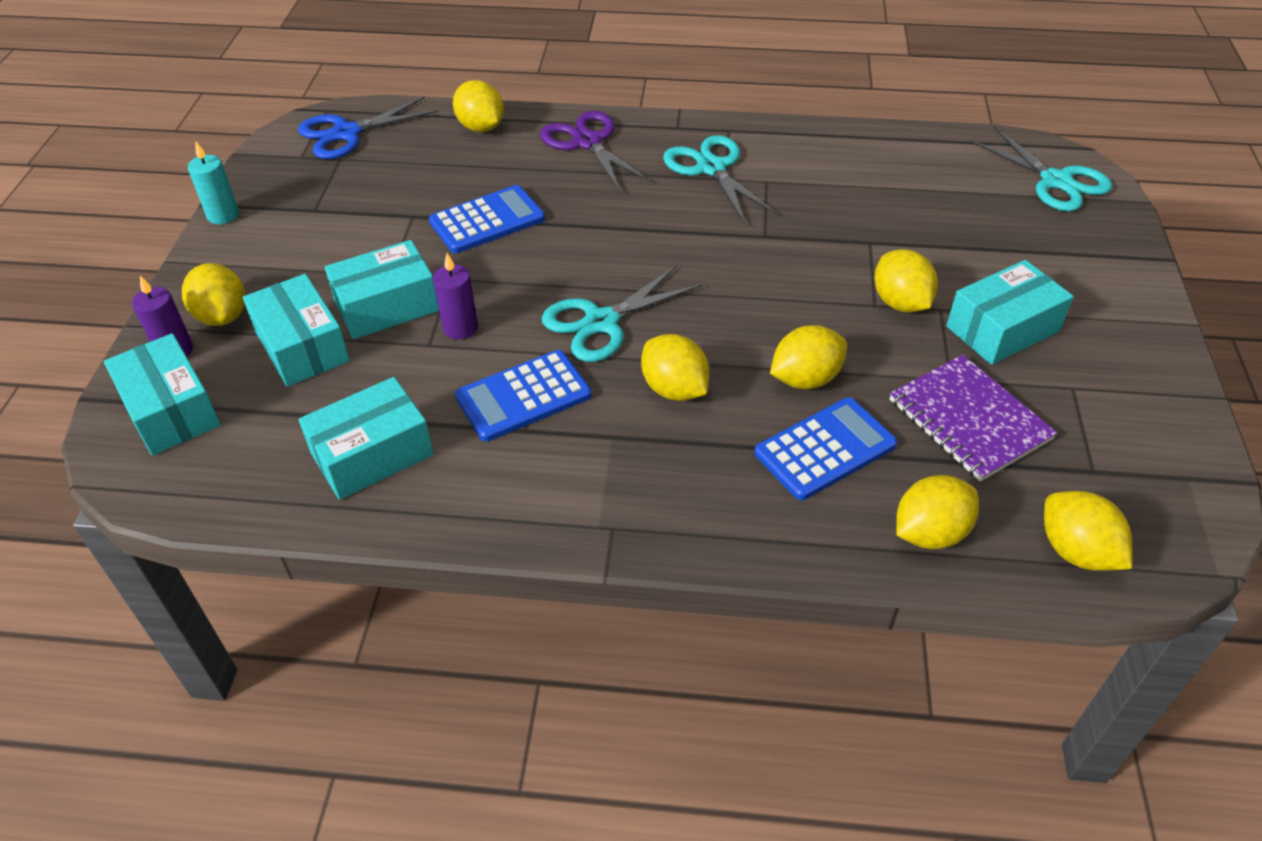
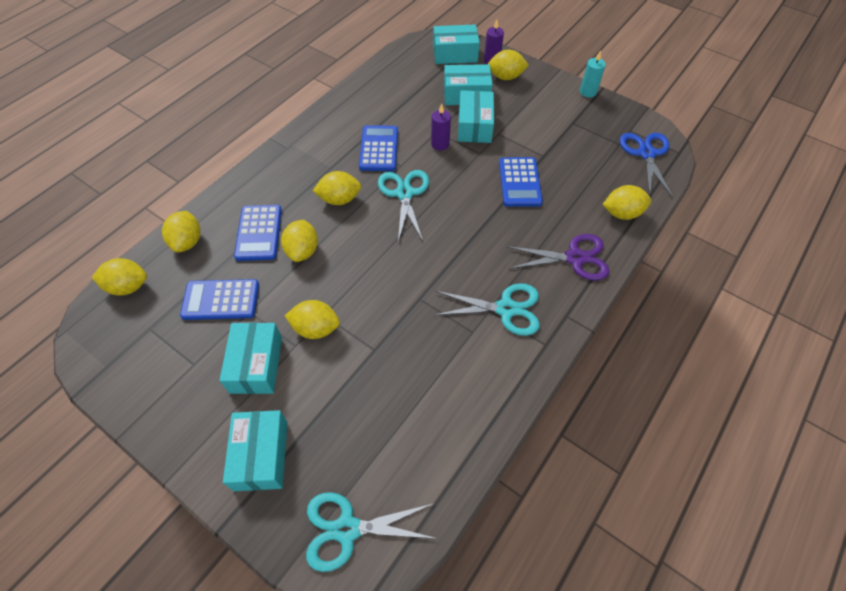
camera: 120 degrees right, 10 degrees up
turquoise box [299,377,434,500] -> turquoise box moved to [223,410,288,491]
purple notebook [890,355,1057,482] -> blue calculator [180,279,259,320]

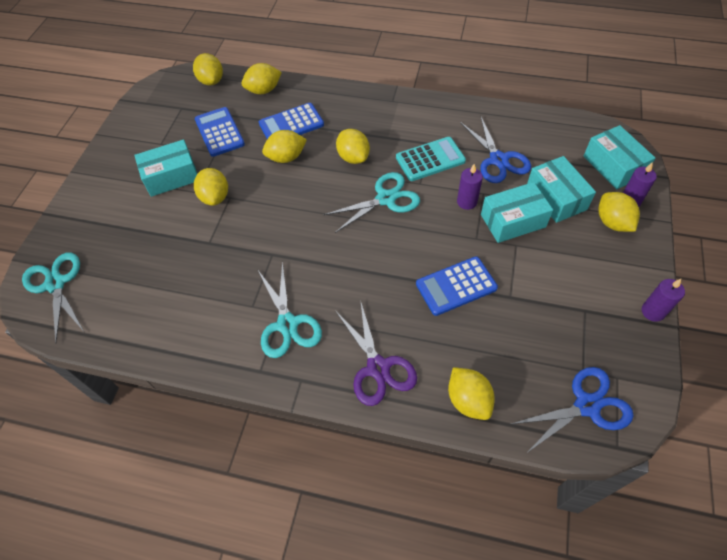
camera: 70 degrees right, 0 degrees up
turquoise box [223,410,288,491] -> none
blue calculator [359,125,398,171] -> turquoise calculator [396,137,466,181]
turquoise candle [580,50,606,98] -> purple candle [641,279,685,322]
none -> blue scissors [460,115,531,183]

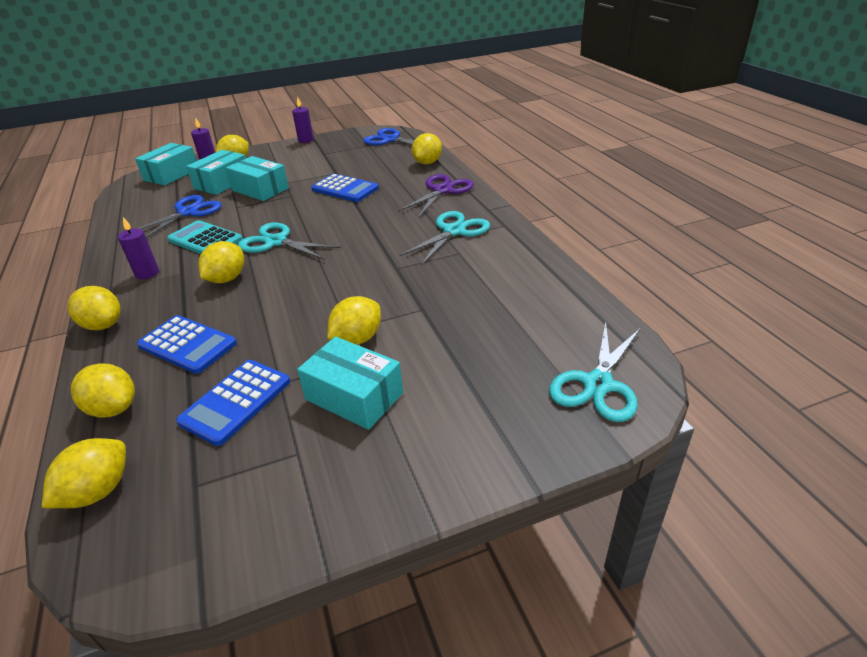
camera: 125 degrees left, 20 degrees down
yellow lemon [262,130,307,163] -> yellow lemon moved to [68,286,121,330]
purple candle [457,164,483,210] -> purple candle moved to [118,217,159,279]

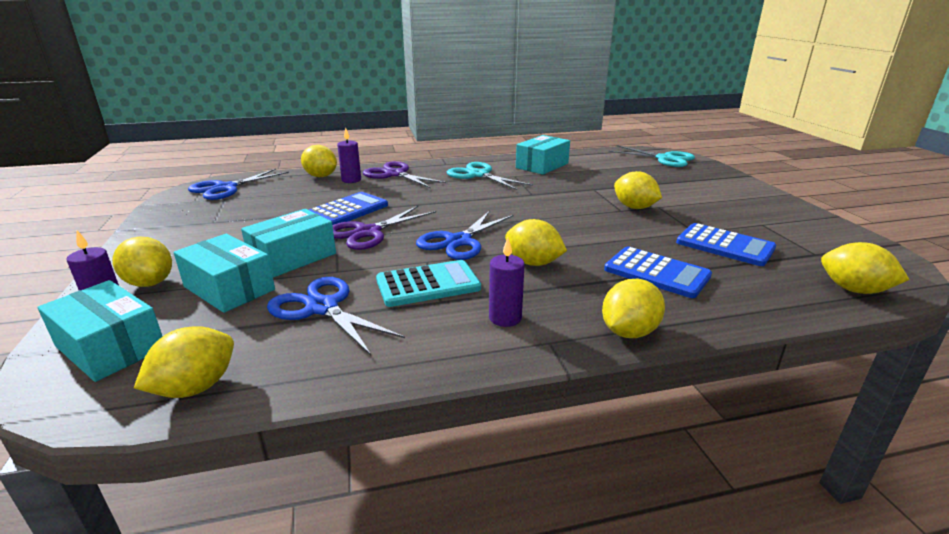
camera: 85 degrees left, 10 degrees down
yellow lemon [71,363,135,418] -> yellow lemon moved to [134,326,234,398]
blue calculator [137,315,237,374] -> blue calculator turned 90 degrees clockwise [604,246,712,298]
turquoise calculator [167,220,243,254] -> turquoise calculator turned 150 degrees counterclockwise [376,260,481,307]
turquoise scissors [238,222,341,260] -> blue scissors [416,211,513,260]
purple candle [292,97,314,143] -> purple candle moved to [337,127,361,183]
turquoise box [297,336,403,430] -> turquoise box moved to [516,135,570,175]
none -> purple scissors [332,206,436,250]

